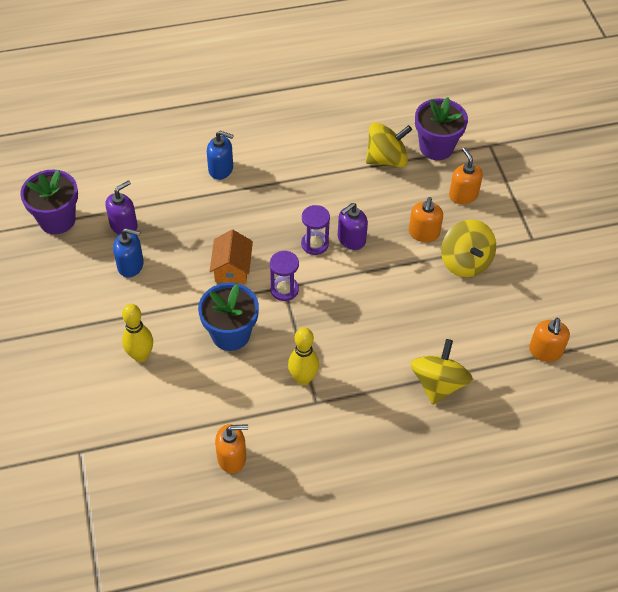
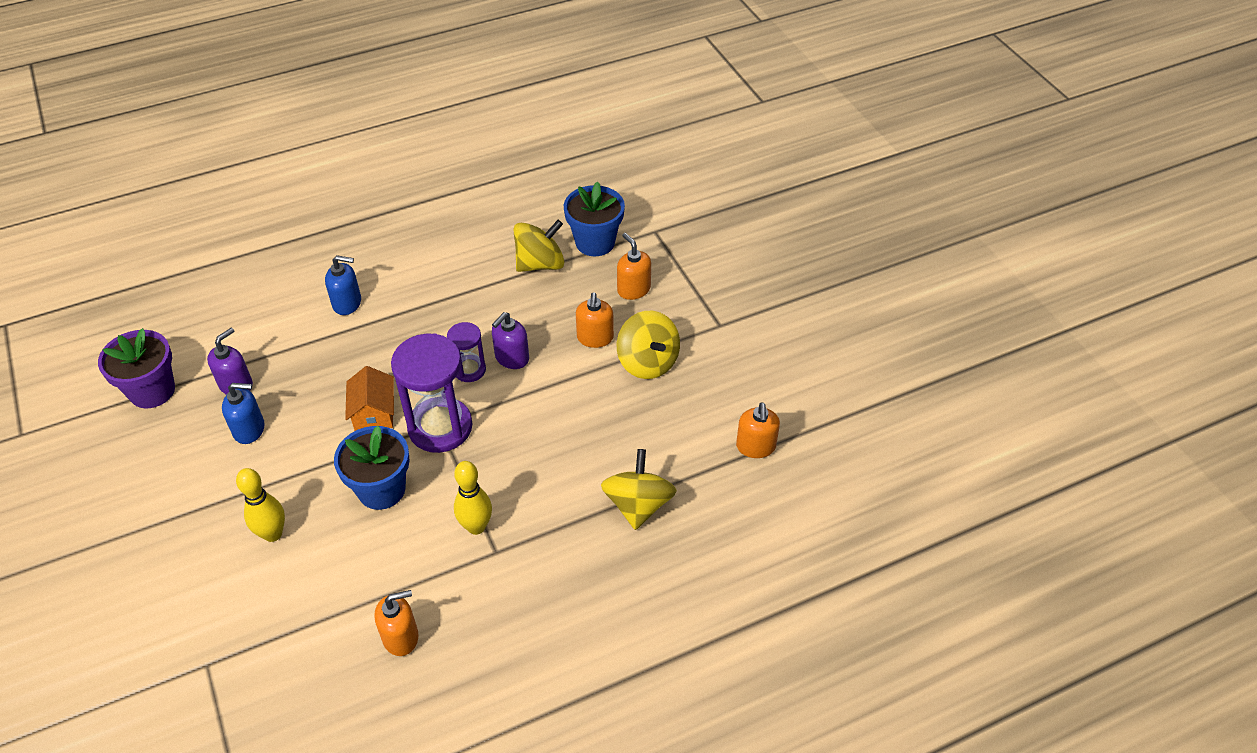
camera: 10 degrees left, 5 degrees down
purple hourglass [270,251,299,301] -> purple hourglass [391,333,472,453], size x1.89
purple flower pot [415,97,468,160] -> blue flower pot [564,181,625,256]

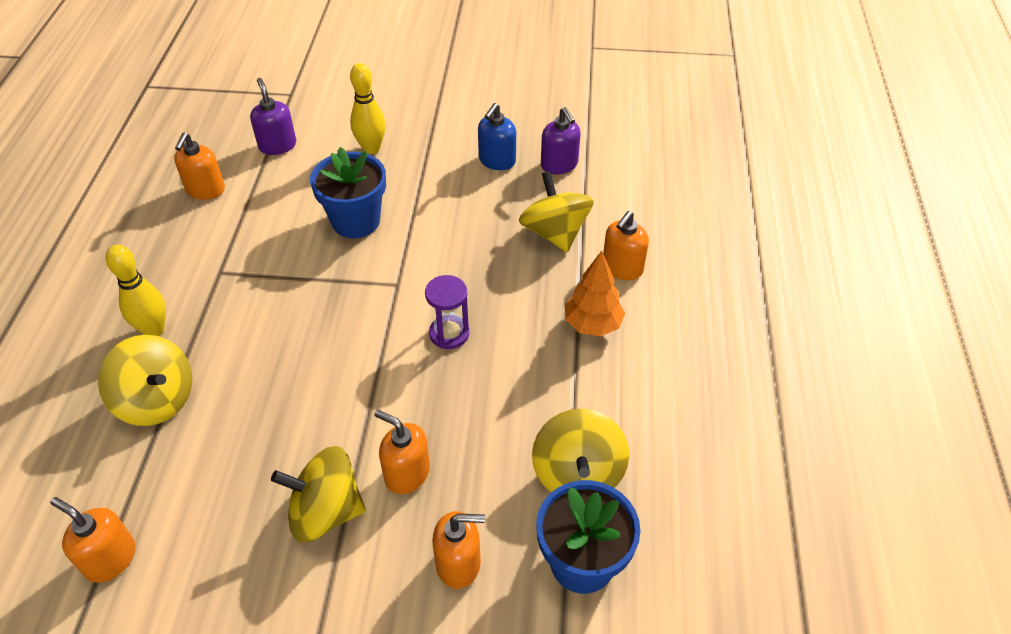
camera: 120 degrees right, 0 degrees up
purple flower pot [98,328,175,409] -> none
blue soap dispenser [325,255,361,315] -> orange soap dispenser [603,211,649,280]
orange house [345,366,394,431] -> none
purple hourglass [391,333,472,453] -> none
yellow bowling pin [454,461,492,535] -> yellow bowling pin moved to [106,245,166,336]
purple soap dispenser [492,312,529,369] -> purple soap dispenser moved to [250,78,296,155]
none -> yellow spinning top [519,171,594,252]
none -> orange tree [565,251,625,336]

